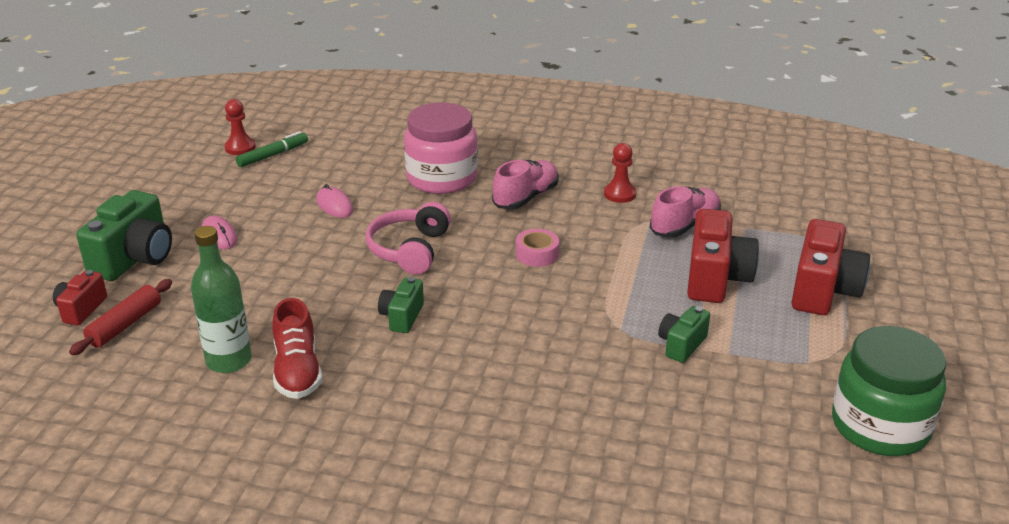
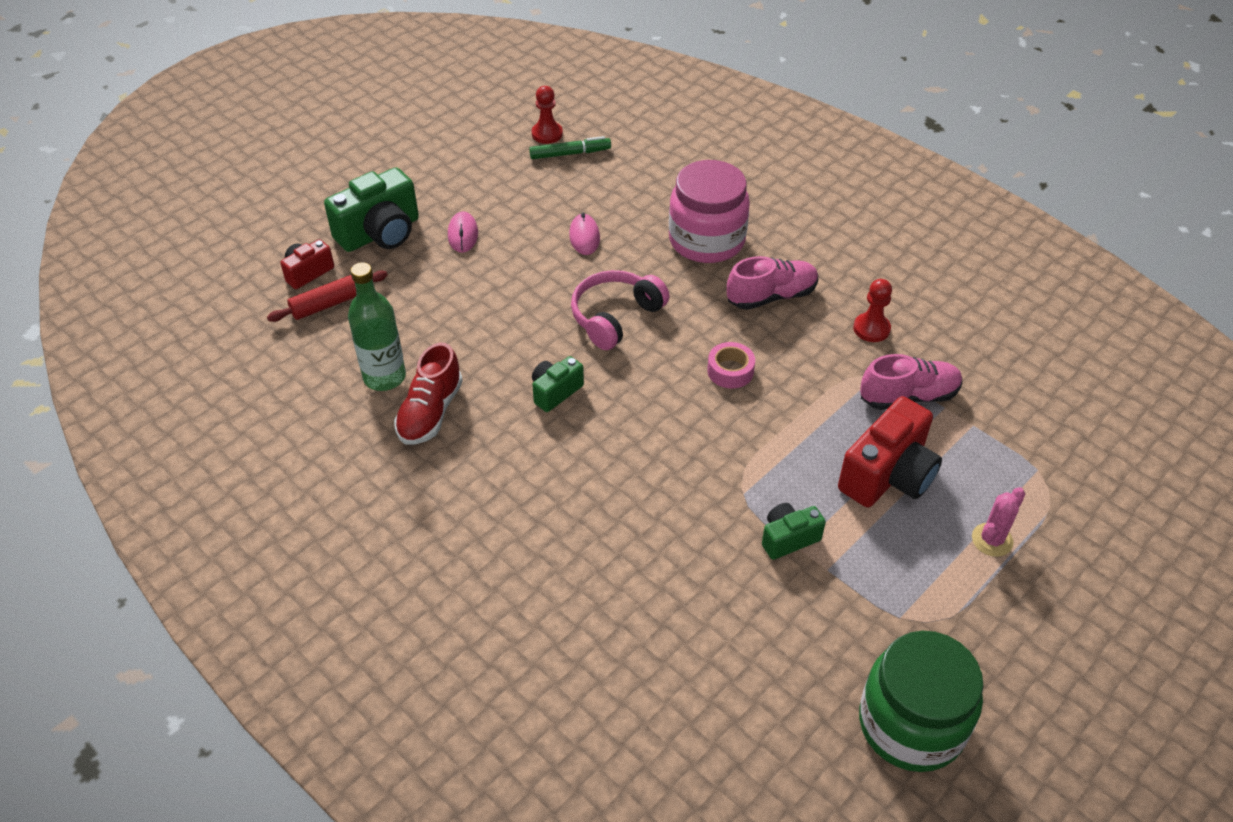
camera: 30 degrees right, 15 degrees up
red camera [792,219,870,315] -> pink cactus [972,487,1025,557]

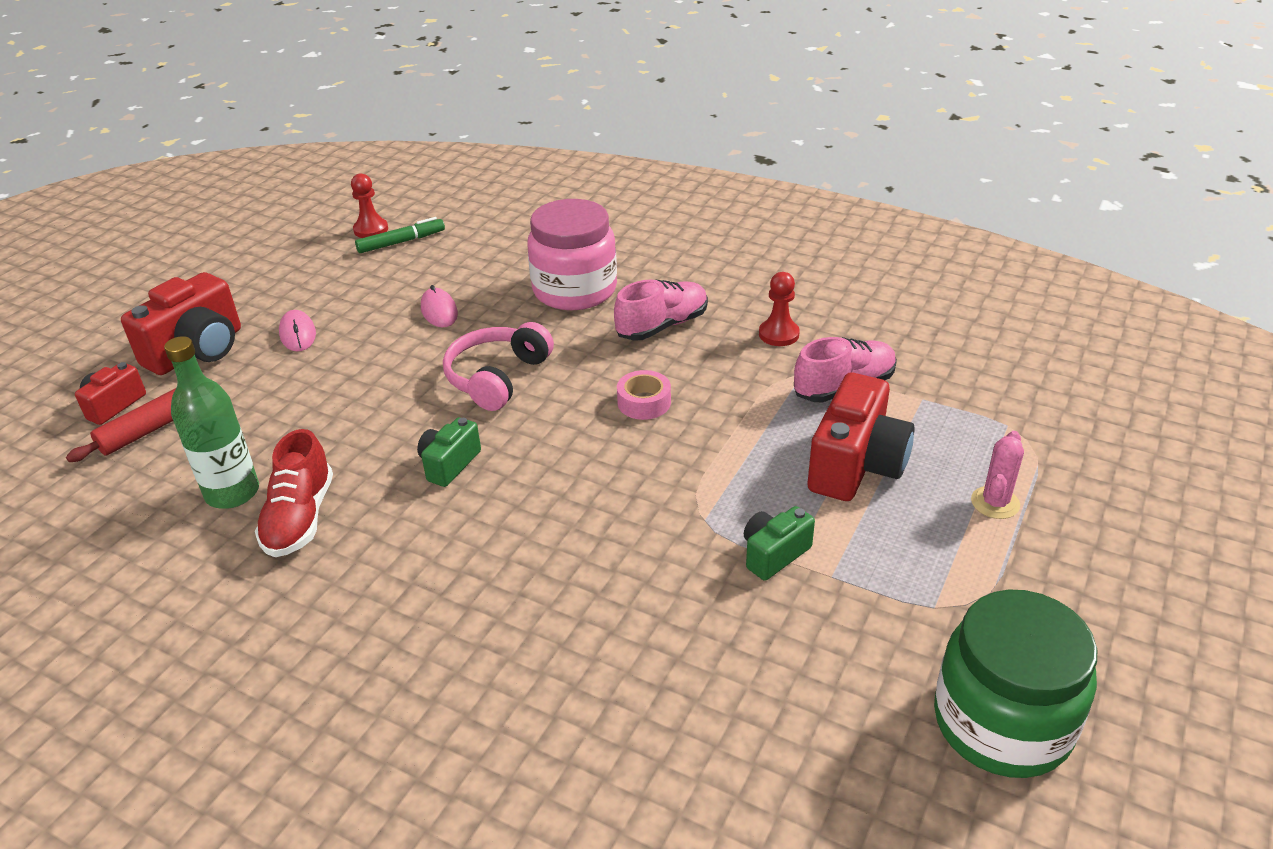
camera: 15 degrees left, 10 degrees down
green camera [324,167,419,252] -> red camera [121,272,241,375]

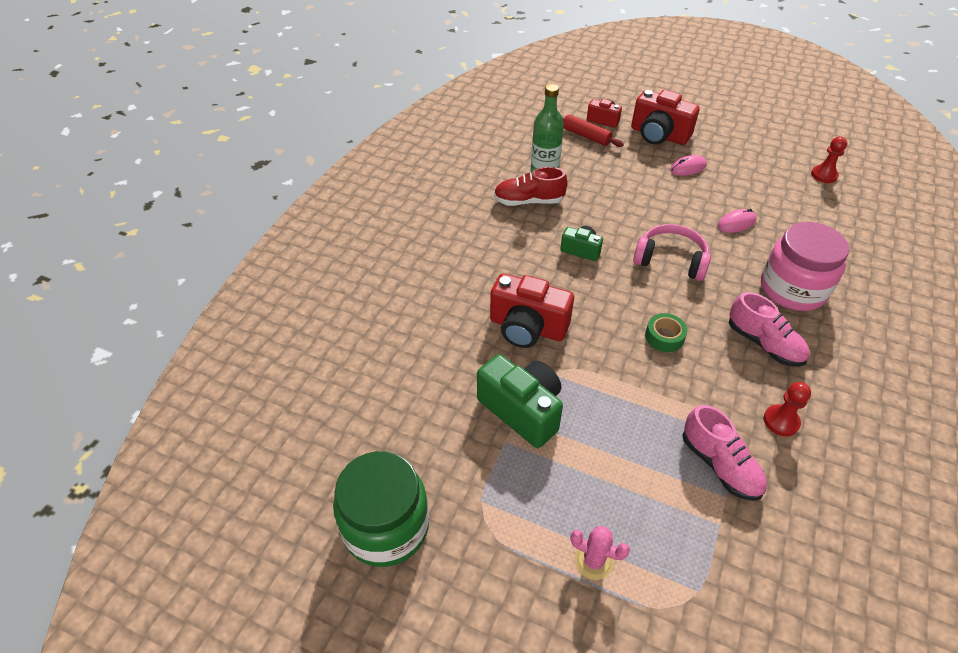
camera: 85 degrees right, 10 degrees up
green marker [355,217,445,253] -> none
pink tape [617,370,671,420] -> green tape [645,313,687,352]
green camera [744,506,815,580] -> green camera [477,354,563,448], size x1.82
red camera [808,373,915,501] -> red camera moved to [490,273,574,348]

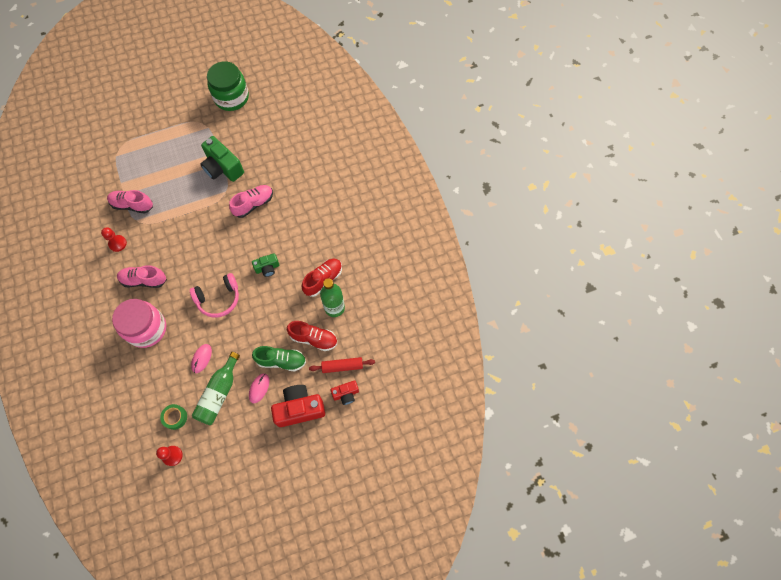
camera: 135 degrees right, 20 degrees up
green camera [477,354,563,448] -> green camera turned 45 degrees clockwise [200,136,244,182]
red camera [490,273,574,348] -> pink shoe [229,185,273,218]
pink cactus [570,526,630,580] -> none
green tape [645,313,687,352] -> green tape moved to [160,404,187,430]
none -> green bottle [192,352,240,425]
none -> green shoe [252,346,306,371]
none -> red shoe [287,321,337,351]

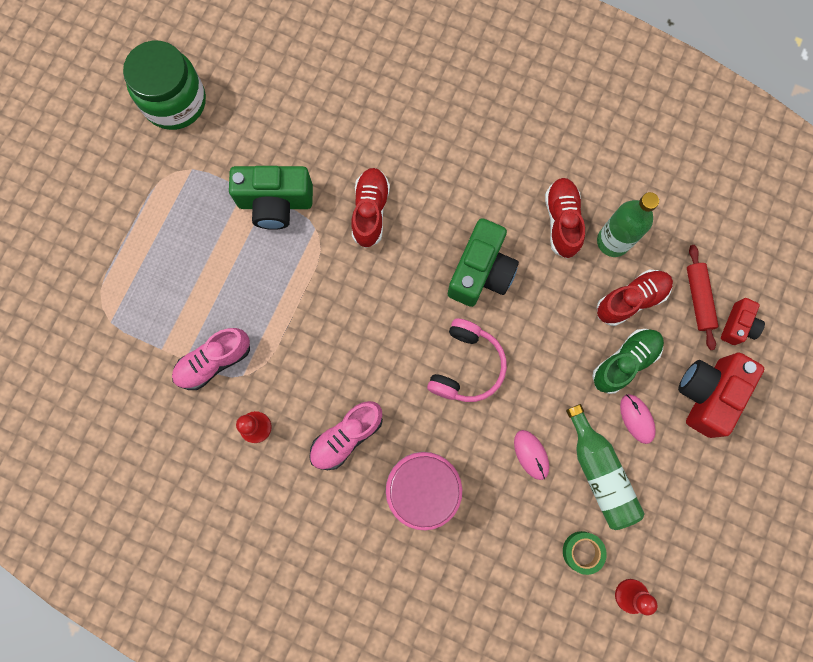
camera: 45 degrees left, 10 degrees up
pink shoe [229,185,273,218] -> red shoe [352,168,390,248]
green camera [252,253,279,277] -> green camera [448,218,519,307], size x1.82
red rolling pin [309,357,375,373] -> red rolling pin turned 45 degrees counterclockwise [687,245,718,350]

